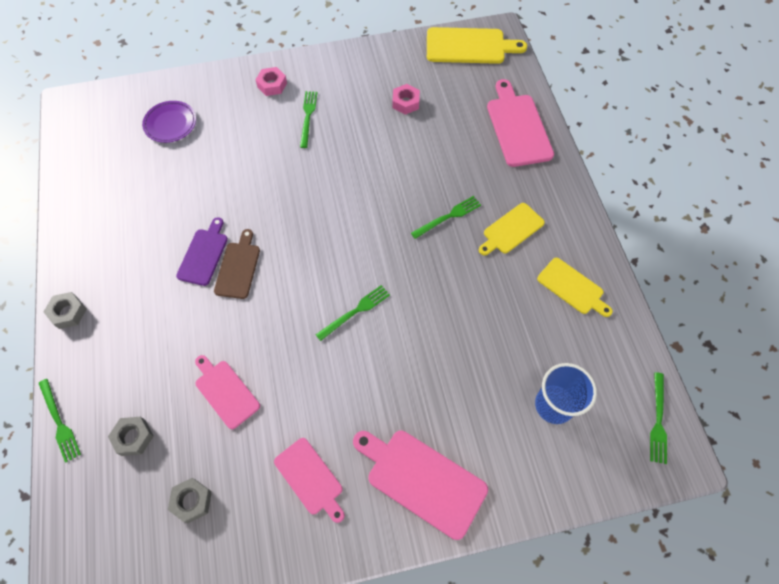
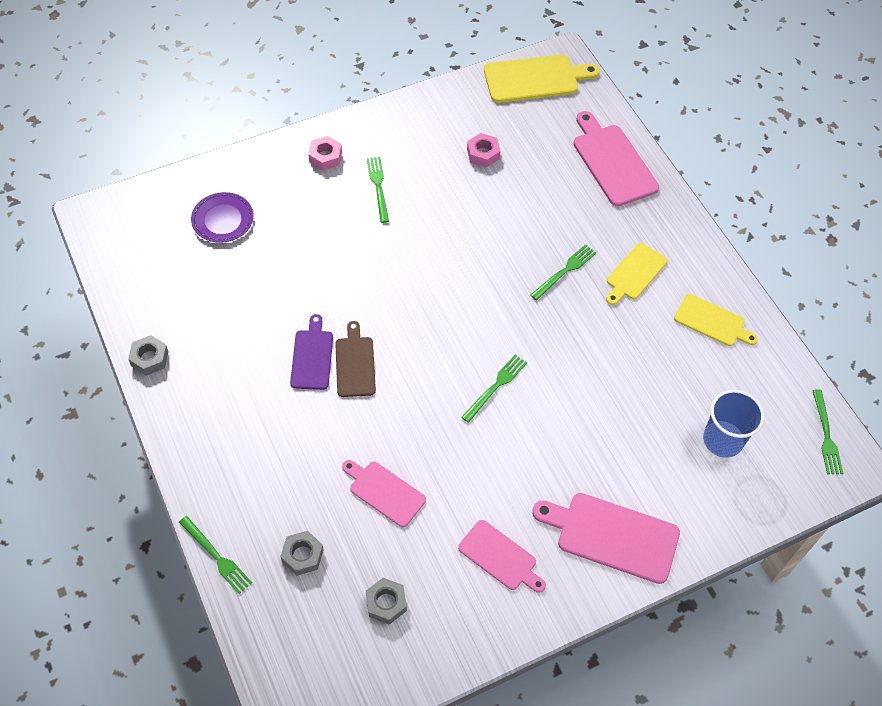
camera: 15 degrees left, 5 degrees down
grey nut [44,292,87,329] -> grey nut moved to [128,335,169,376]

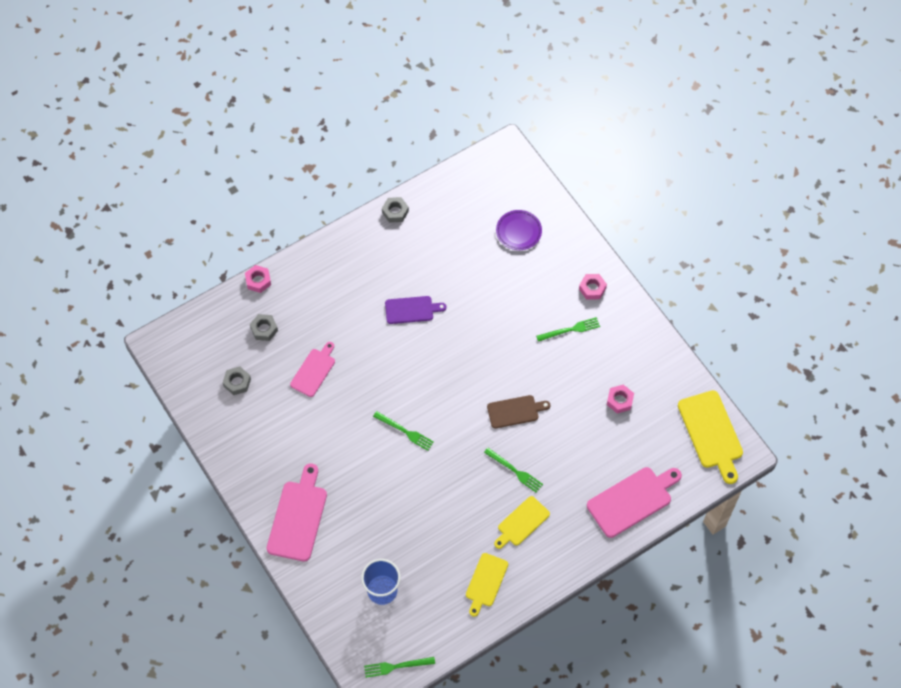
camera: 85 degrees right, 5 degrees up
green fork [179,516,252,594] -> pink nut [245,265,271,293]
brown cutting board [335,321,376,397] -> brown cutting board moved to [487,395,550,429]
pink cutting board [458,520,546,593] -> none
yellow cutting board [606,243,667,305] -> yellow cutting board turned 75 degrees counterclockwise [494,496,550,549]

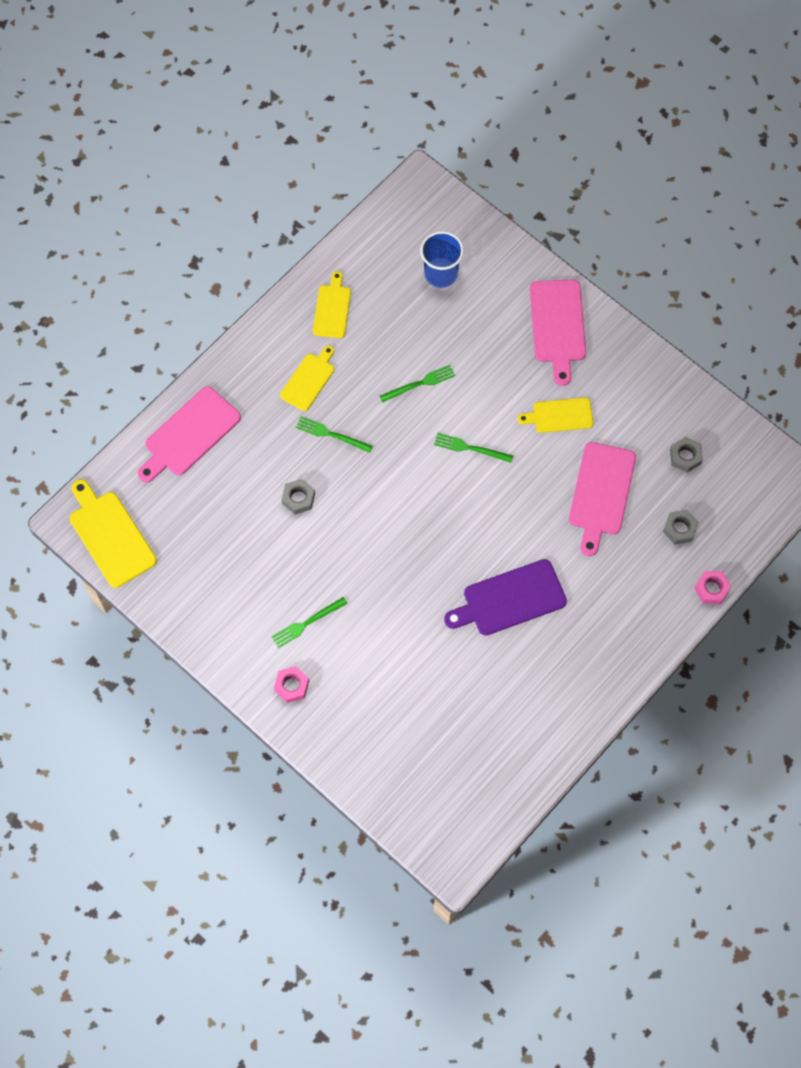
camera: 165 degrees right, 5 degrees up
pink cutting board [290,342,335,397] -> pink cutting board [569,442,636,556], size x1.57
green fork [364,657,435,678] -> green fork moved to [380,365,455,402]
grey nut [382,197,409,223] -> grey nut moved to [282,479,315,515]
purple cutting board [385,296,446,324] -> purple cutting board [444,559,567,635], size x1.57
brown cutting board [487,395,550,429] -> none
purple plate [496,210,542,250] -> none
pink nut [607,384,634,414] -> none
none -> yellow cutting board [517,397,594,433]

